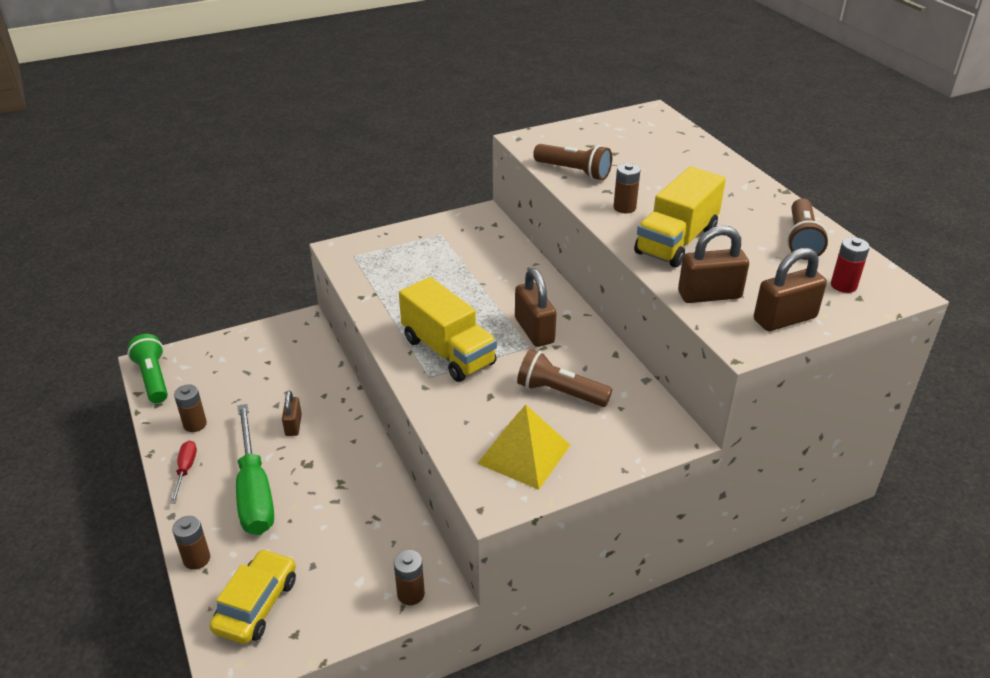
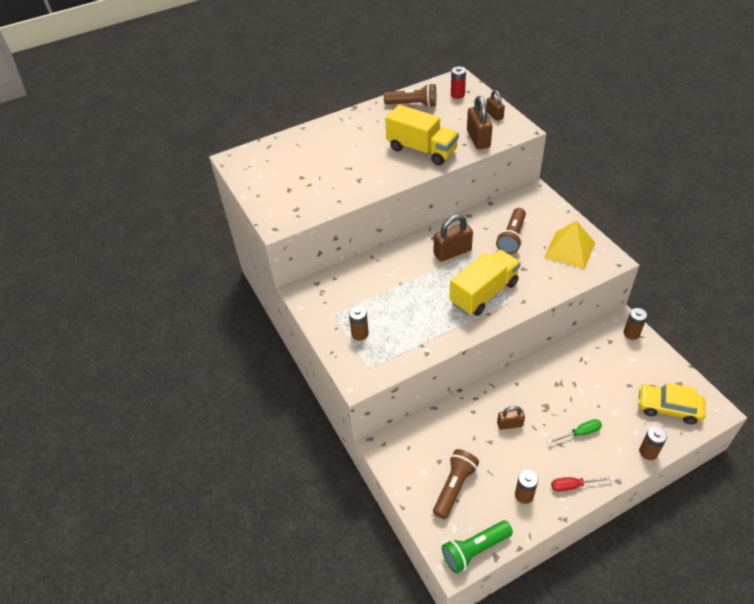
camera: 90 degrees left, 10 degrees up
green screwdriver [236,404,274,535] -> green screwdriver [547,419,602,444], size x0.46
brown flashlight [533,144,612,180] -> brown flashlight moved to [433,449,479,519]
brown battery [613,163,641,213] -> brown battery moved to [349,306,369,340]
brown padlock [754,248,827,331] -> brown padlock [486,90,505,121], size x0.61

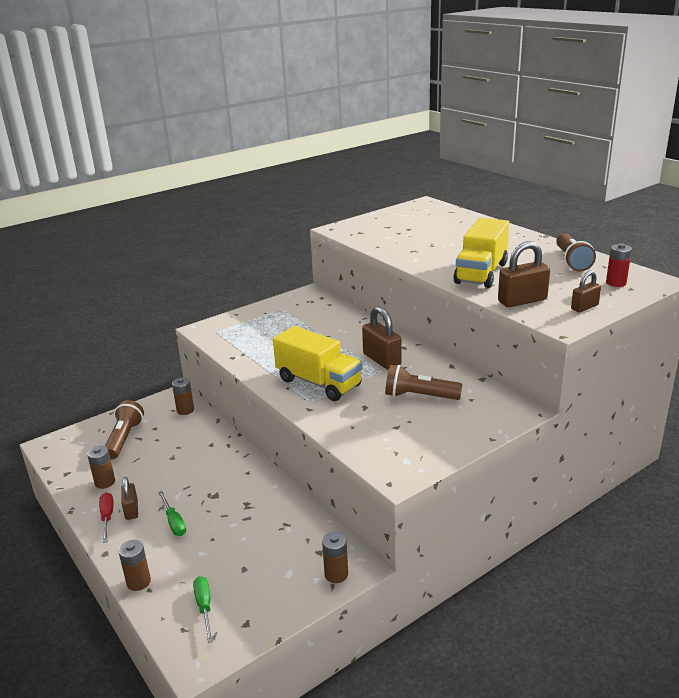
camera: 80 degrees right, 20 degrees down
brown battery [349,306,369,340] -> brown battery moved to [172,377,194,415]
brown flashlight [433,449,479,519] -> brown flashlight turned 105 degrees counterclockwise [105,400,144,460]
green flashlight [442,520,513,574] -> none
brown padlock [497,406,525,430] -> brown padlock moved to [121,477,138,520]
yellow pyramid [544,220,595,269] -> none
yellow car [638,383,705,424] -> green screwdriver [193,576,213,643]

